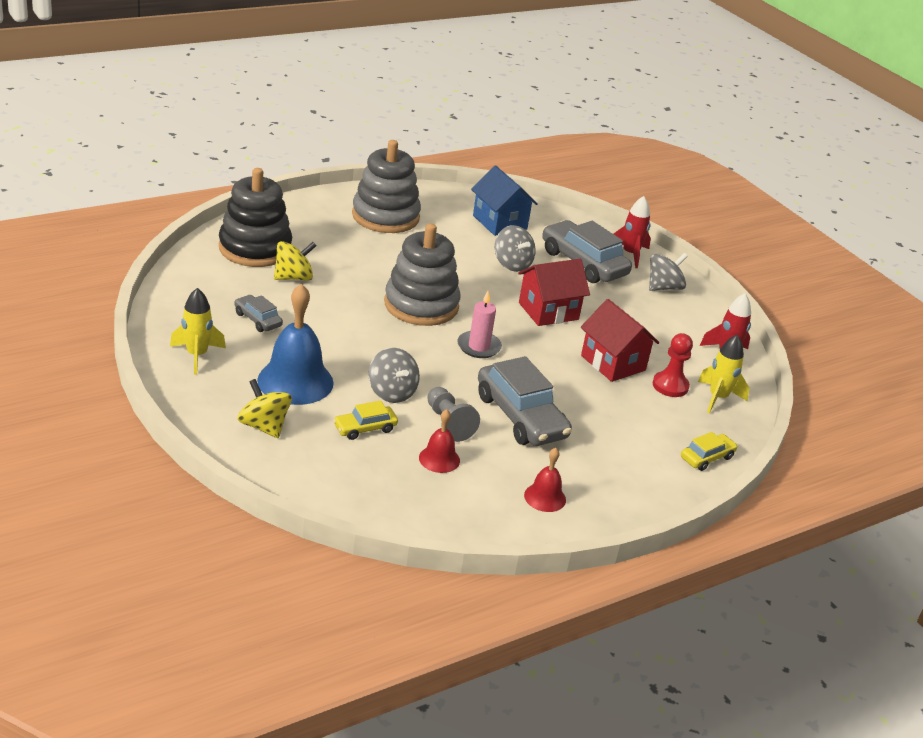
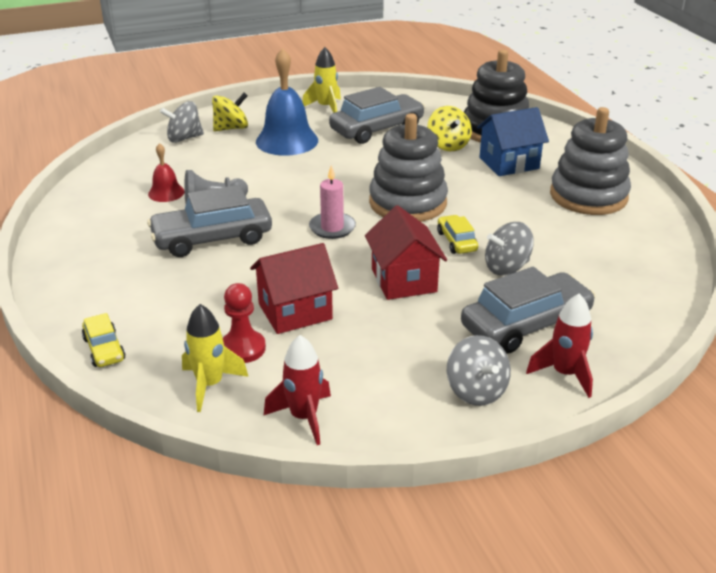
camera: 105 degrees right, 0 degrees up
grey car [234,295,283,332] -> grey car [329,87,425,144], size x1.97
yellow car [333,400,398,440] -> yellow car moved to [437,215,478,254]
grey spinning top [368,348,420,403] -> grey spinning top moved to [160,101,204,143]
blue house [471,165,538,236] -> blue house moved to [477,107,549,176]
red bell [524,448,566,512] -> none

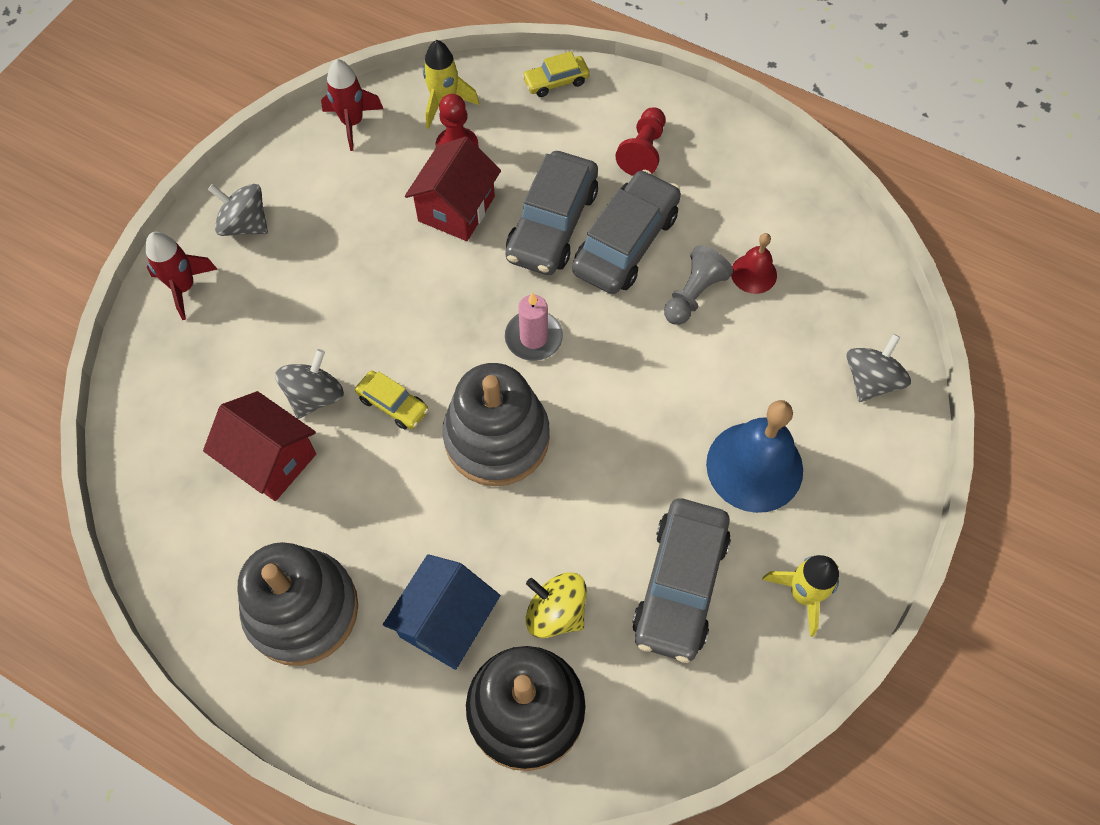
camera: 140 degrees right, 30 degrees up
yellow car [82,313,126,367] -> yellow car turned 45 degrees counterclockwise [522,51,590,97]
yellow spinning top [212,93,248,132] -> none
red house [365,205,447,300] -> red house moved to [203,391,316,501]
grey car [461,267,595,354] -> grey car moved to [506,151,598,275]
none -> red pawn [615,107,665,176]

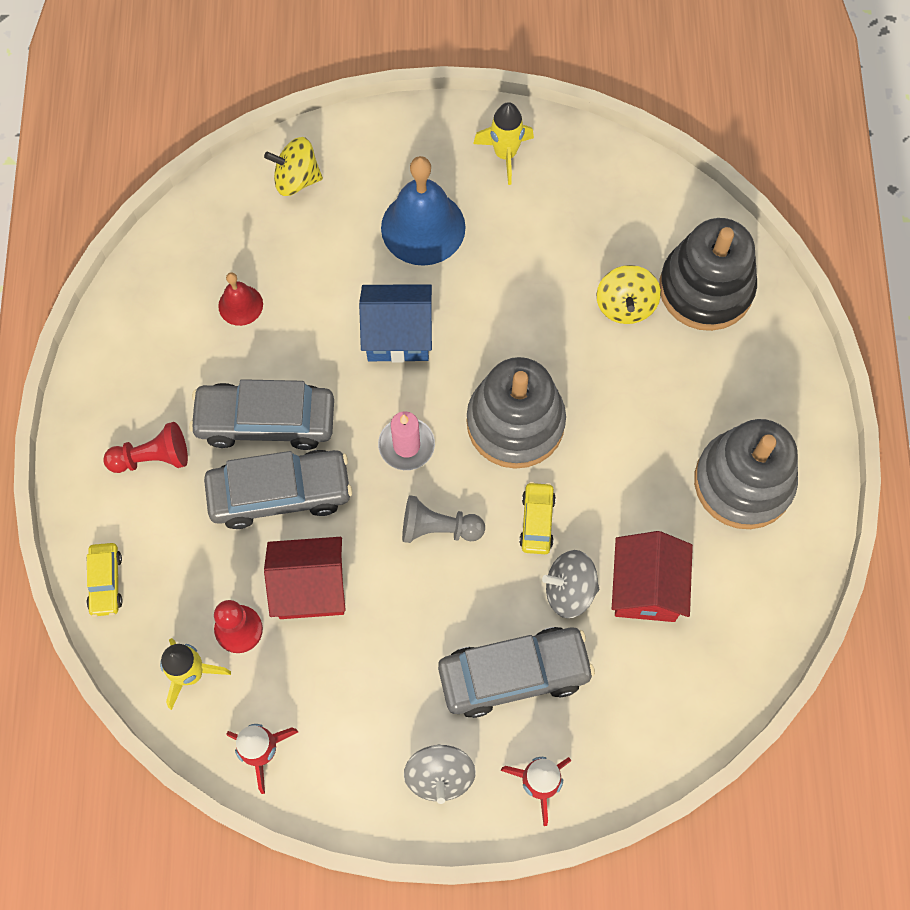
camera: 120 degrees left, 5 degrees up
blue house [383,554,500,670] -> blue house moved to [359,284,432,362]
yellow car [522,51,590,97] -> yellow car turned 45 degrees clockwise [86,543,123,617]
grey car [632,498,731,663] -> grey car moved to [438,627,595,718]
grey pawn [664,245,733,325] -> grey pawn moved to [402,495,485,543]
grey spinning top [847,334,911,402] -> yellow spinning top [264,137,323,196]

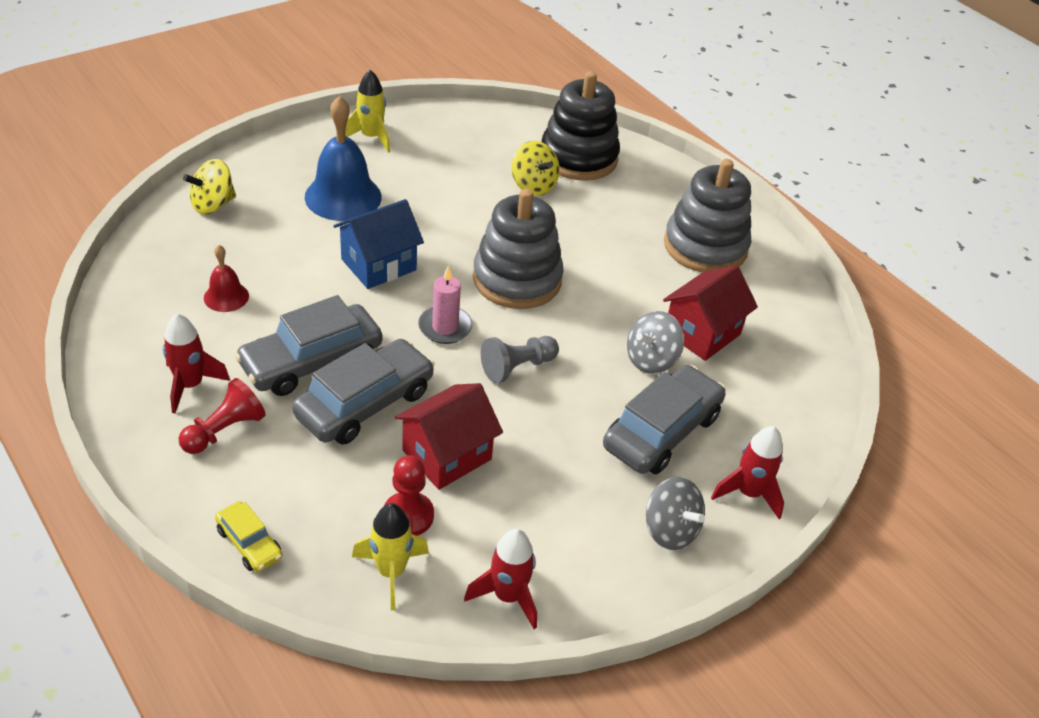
camera: 40 degrees left, 25 degrees down
yellow car [519,482,556,554] -> none
red house [612,531,693,622] -> red house turned 75 degrees clockwise [663,265,758,361]
none -> red rocket [163,313,230,414]

